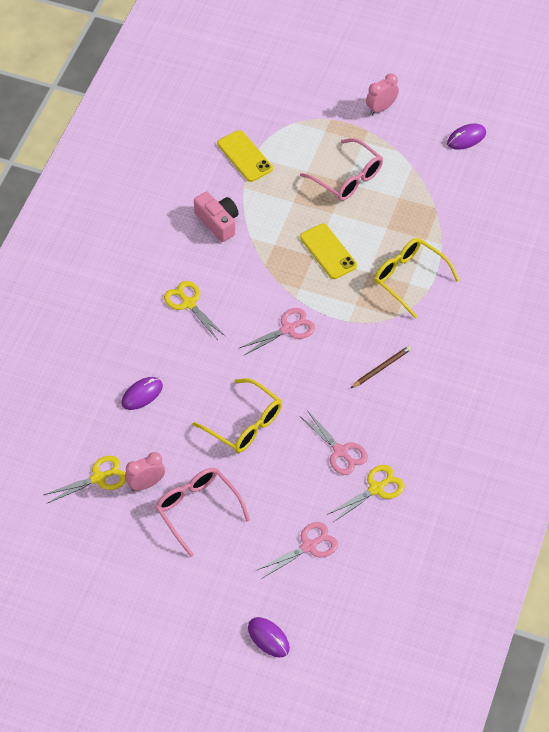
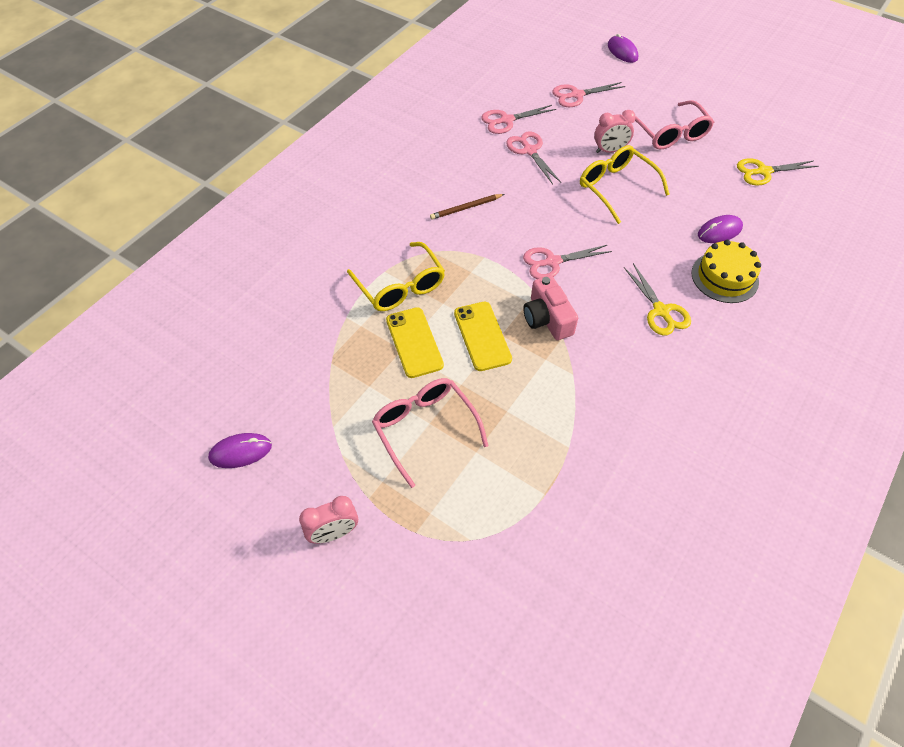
camera: 165 degrees left, 0 degrees up
pink clock [125,452,165,491] -> pink clock moved to [594,110,636,153]
pink camera [194,191,239,242] -> pink camera moved to [523,275,578,340]
yellow phone [217,130,273,182] -> yellow phone moved to [386,307,444,378]
yellow scissors [327,465,405,522] -> pink scissors [481,105,556,134]
none -> yellow cake [692,240,761,303]

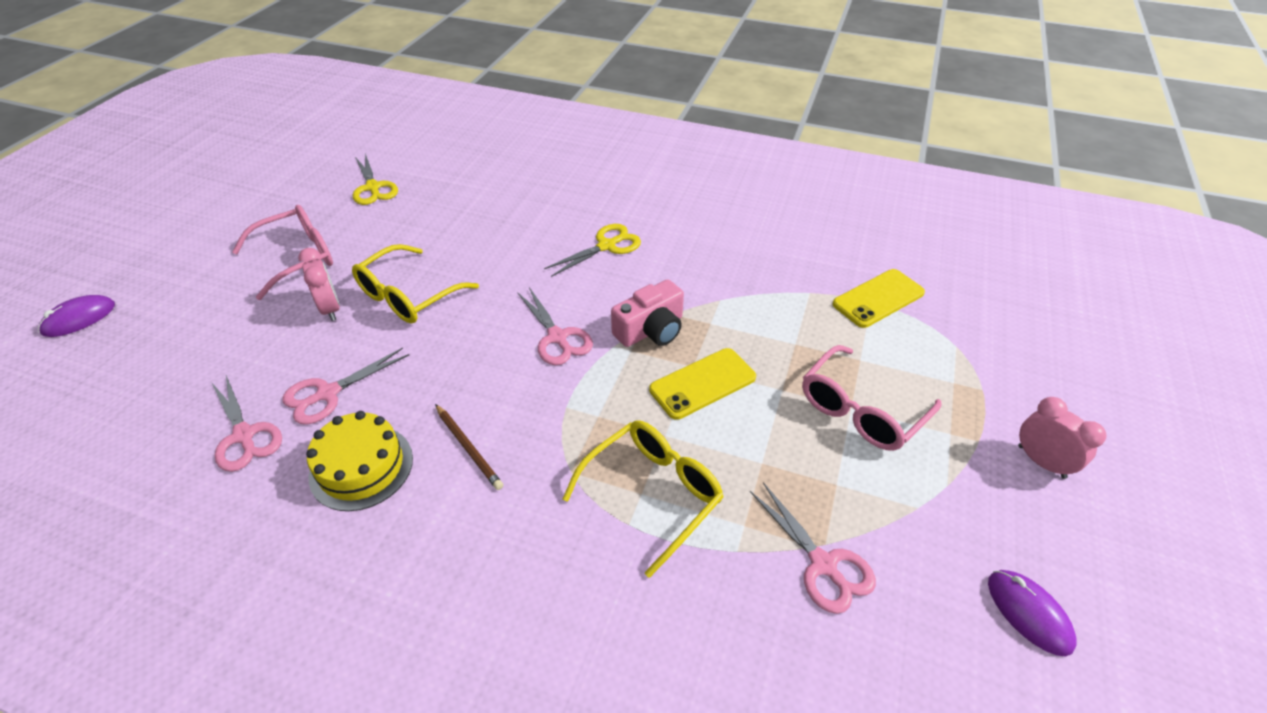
camera: 105 degrees left, 10 degrees down
yellow phone [386,307,444,378] -> yellow phone moved to [833,269,925,328]
pink scissors [552,82,626,107] -> pink scissors moved to [750,482,876,614]
yellow cake [692,240,761,303] -> yellow cake moved to [306,411,413,511]
purple mouse [698,215,743,243] -> none

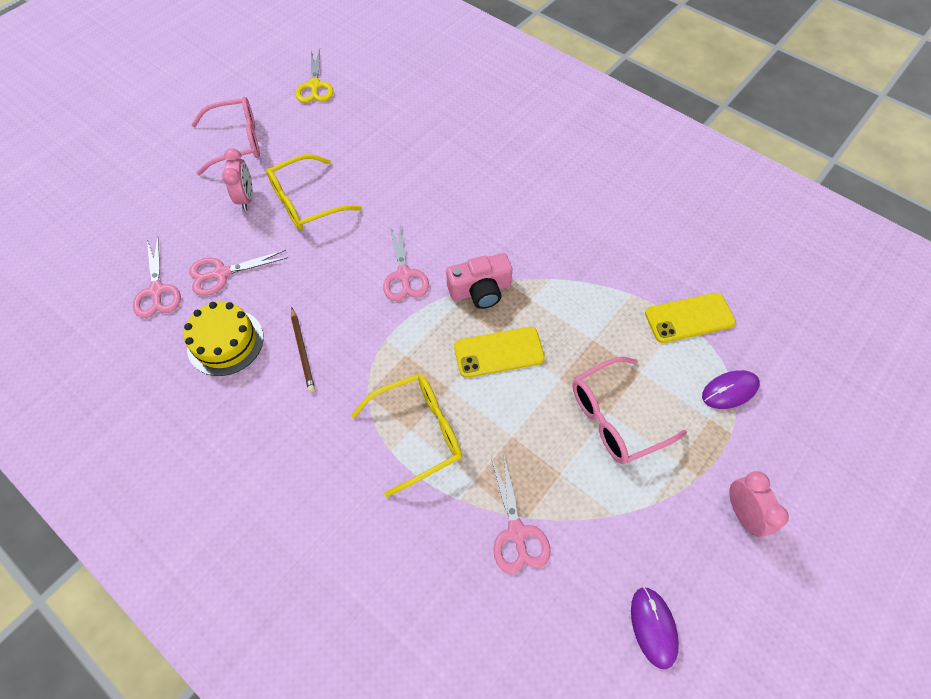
camera: 20 degrees right, 15 degrees up
purple mouse [38,295,115,337] -> purple mouse moved to [702,370,760,409]
yellow scissors [544,224,641,277] -> none

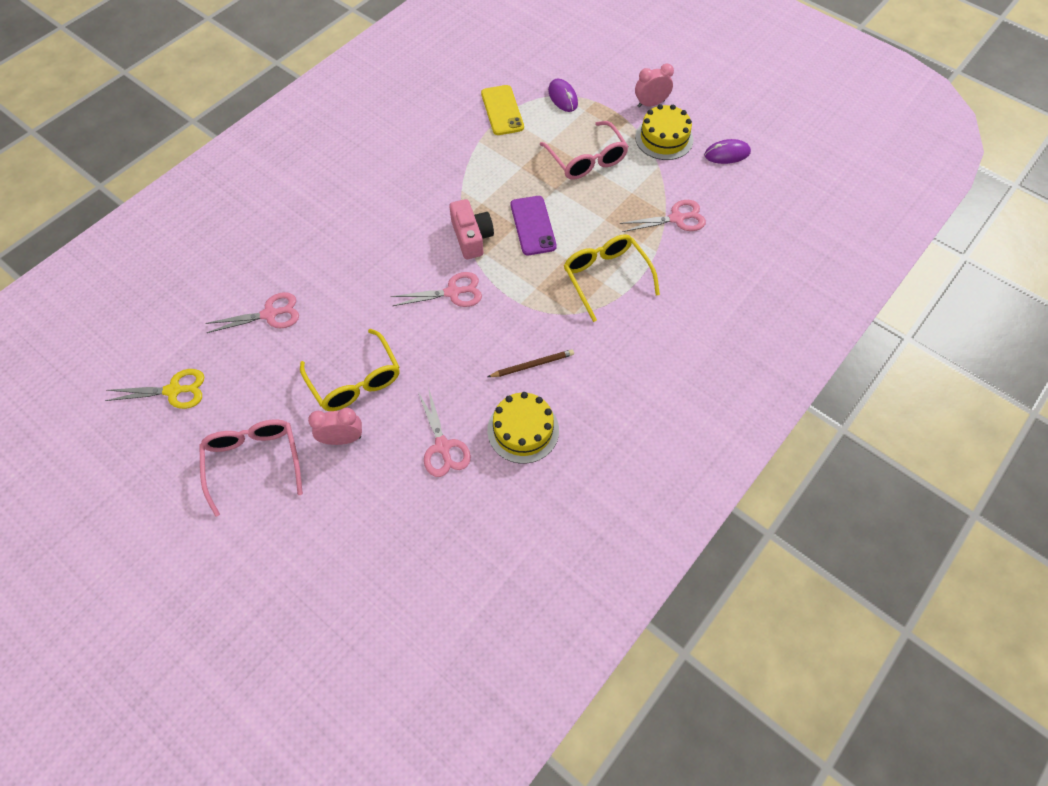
camera: 90 degrees left, 0 degrees up
pink scissors [133,237,181,318] -> pink scissors moved to [205,292,299,333]
yellow phone [454,327,545,378] -> purple phone [511,196,557,255]
none -> yellow cake [635,104,693,160]

